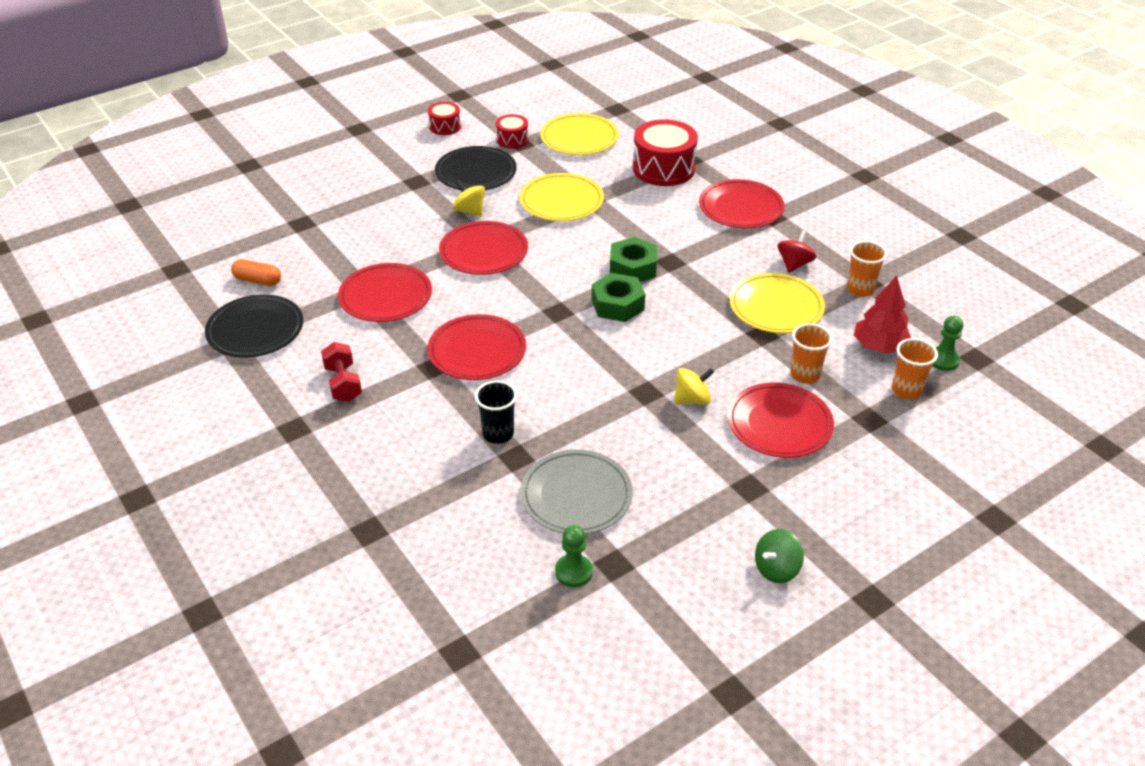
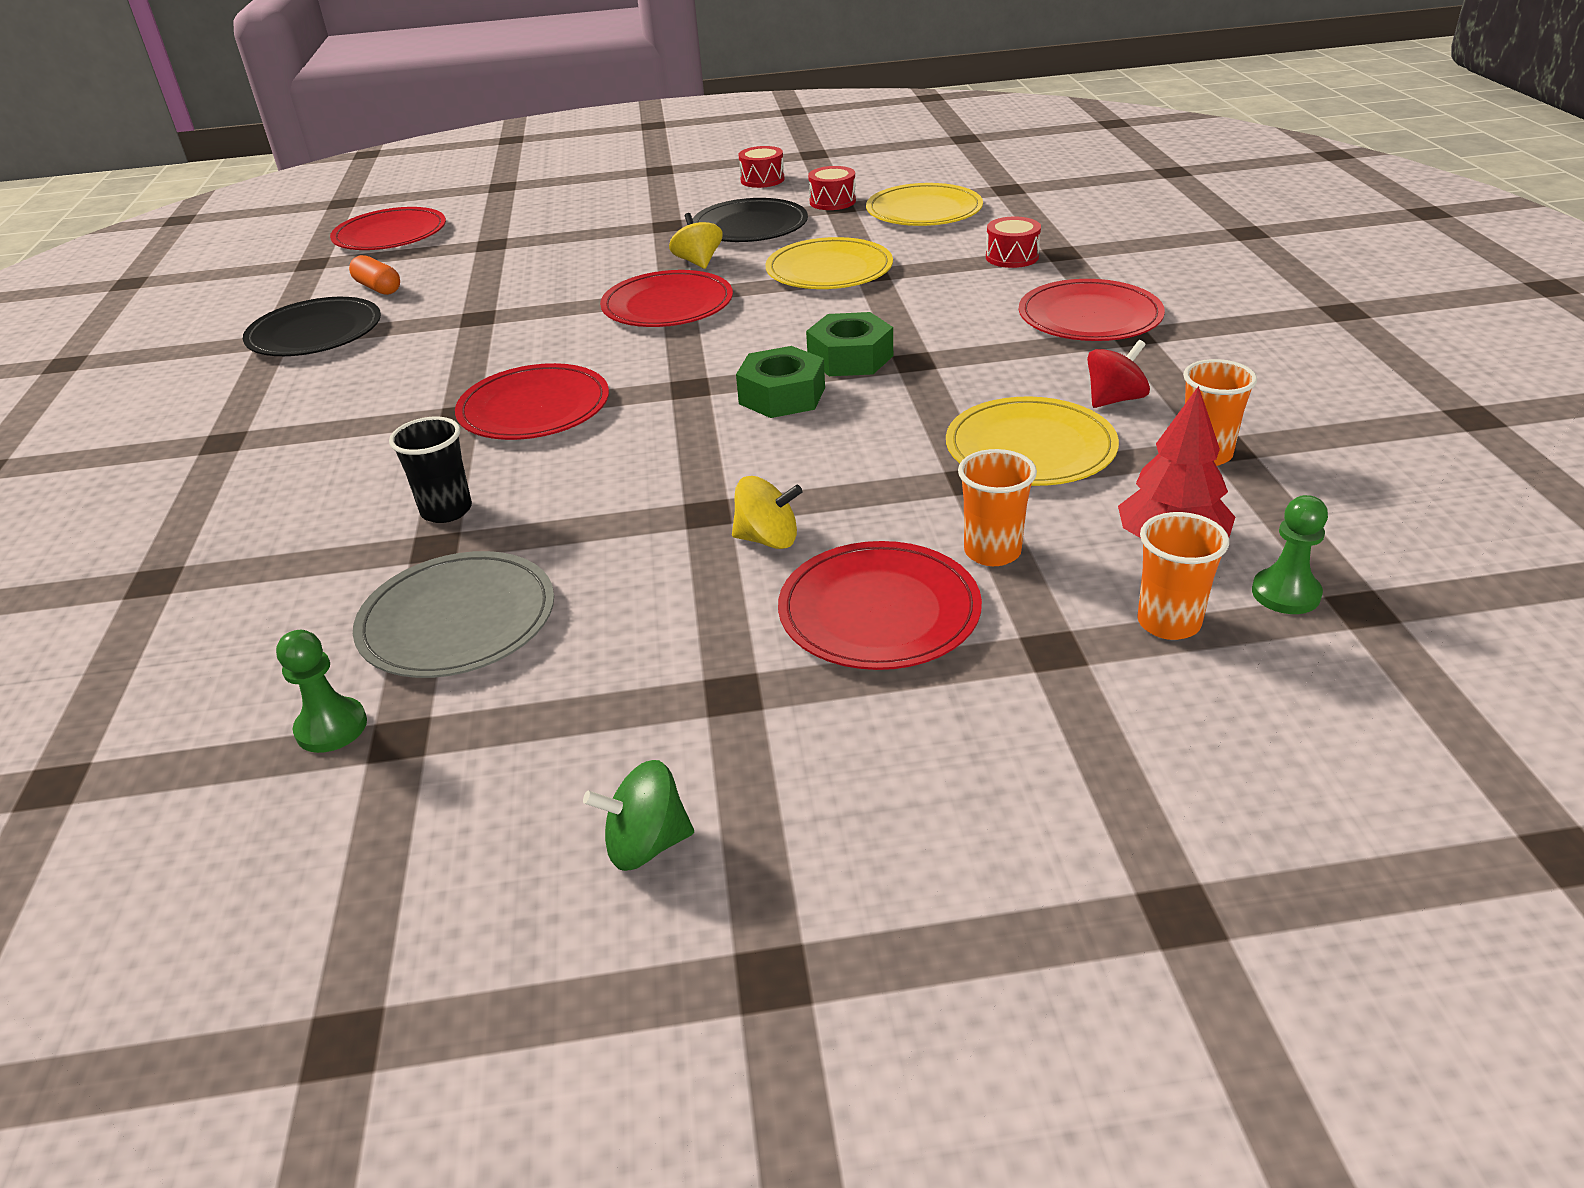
camera: 30 degrees right, 5 degrees down
red dumbbell [321,342,362,402] -> none
red plate [338,263,432,322] -> red plate moved to [330,207,446,250]
red drum [633,119,698,186] -> red drum [986,217,1041,268], size x0.54

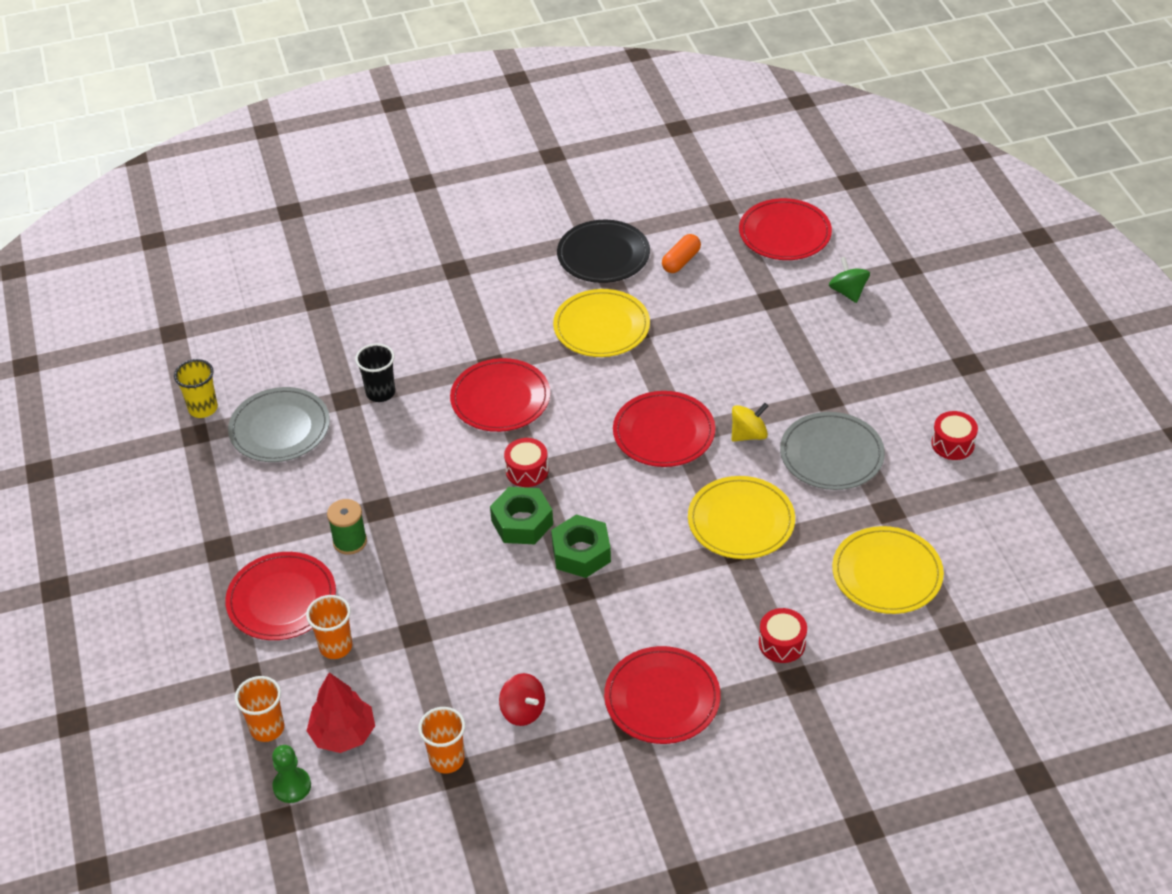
camera: 80 degrees right, 10 degrees up
green pawn [276,630,367,753] -> yellow cup [174,359,218,418]
green spinning top [583,760,694,871] -> green spinning top moved to [829,257,870,303]
black plate [693,198,808,242] -> grey plate [780,412,885,490]
yellow spinning top [732,476,803,549] -> green spool [327,499,367,555]
red drum [808,166,856,210] -> red drum moved to [504,438,548,487]
yellow plate [946,397,1119,486] -> yellow plate moved to [553,289,650,357]

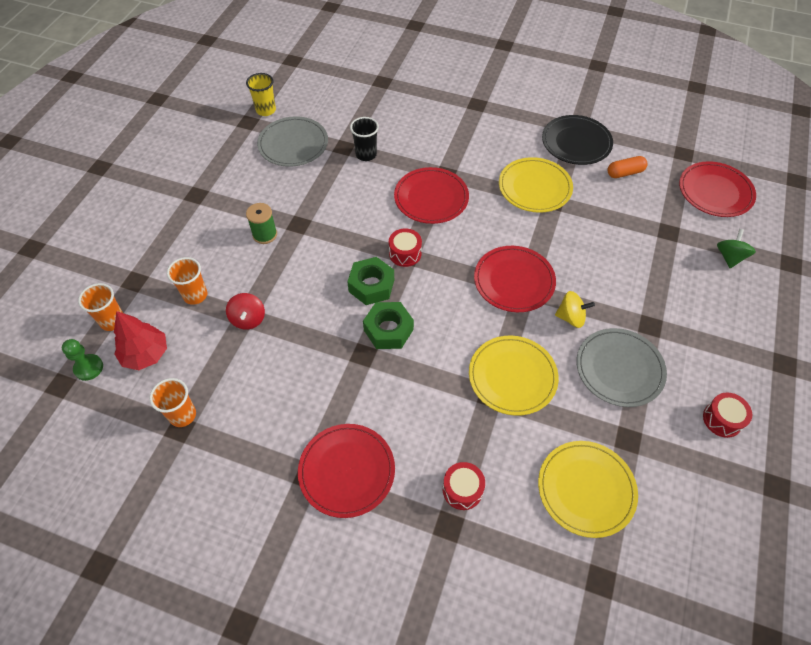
camera: 35 degrees right, 10 degrees up
red plate [225,552,336,640] -> none
red spinning top [499,673,545,726] -> red spinning top moved to [226,293,265,330]

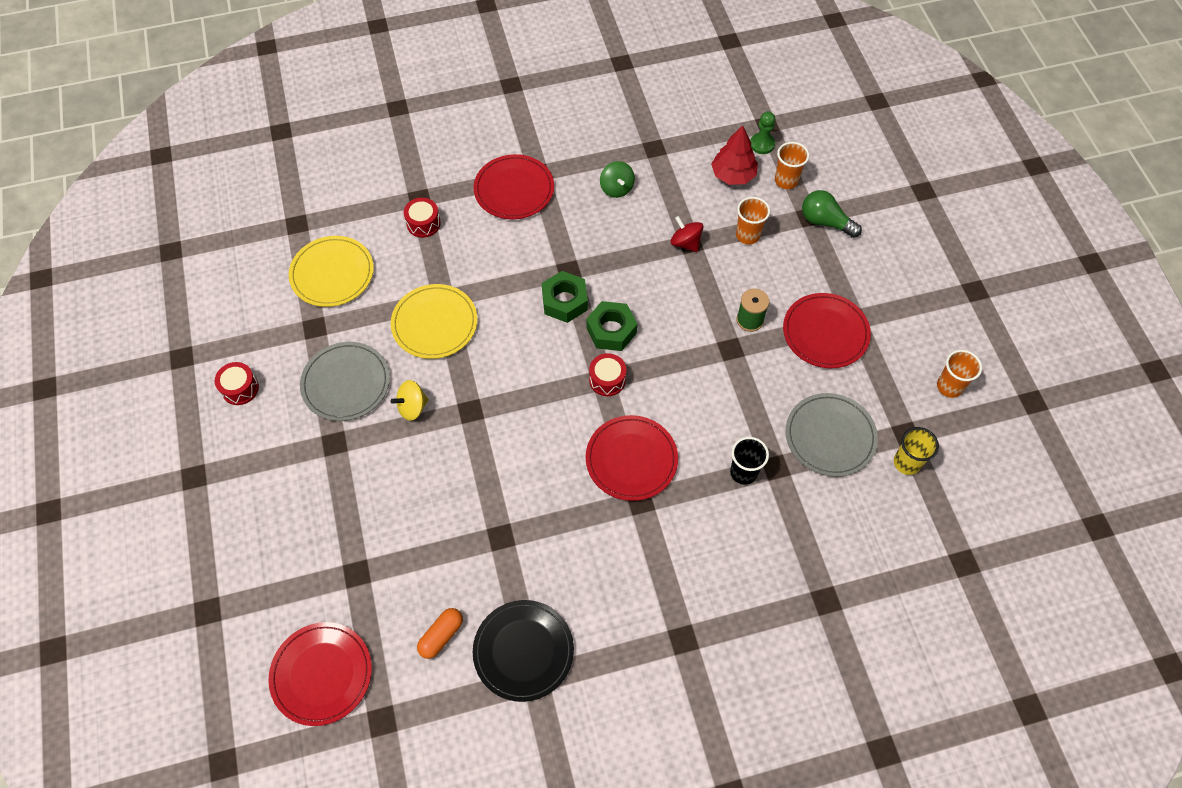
camera: 145 degrees right, 5 degrees up
orange cup [150,378,196,427] -> orange cup moved to [937,350,982,398]
red plate [474,246,556,312] -> red plate moved to [783,293,871,368]
yellow plate [499,157,573,213] -> none
green spinning top [717,229,756,268] -> green spinning top moved to [600,161,635,198]
none -> green light bulb [802,190,862,238]

